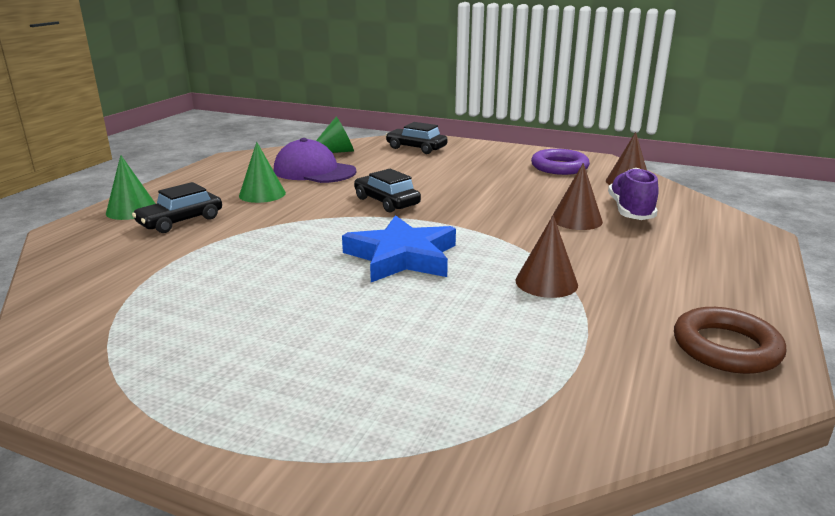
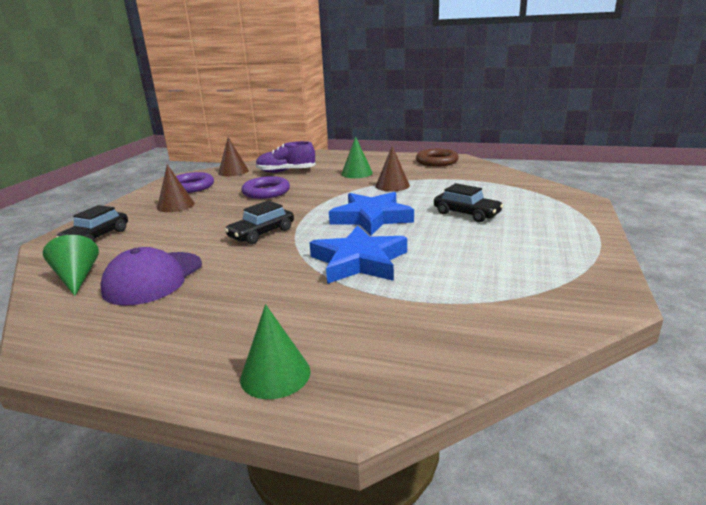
camera: 95 degrees left, 0 degrees up
black car [132,182,222,233] -> black car moved to [434,183,503,222]
green cone [239,142,286,203] -> green cone moved to [341,136,373,178]
brown cone [552,163,603,230] -> brown cone moved to [157,165,195,212]
none -> purple ring [241,176,290,199]
none -> blue star [309,225,407,284]

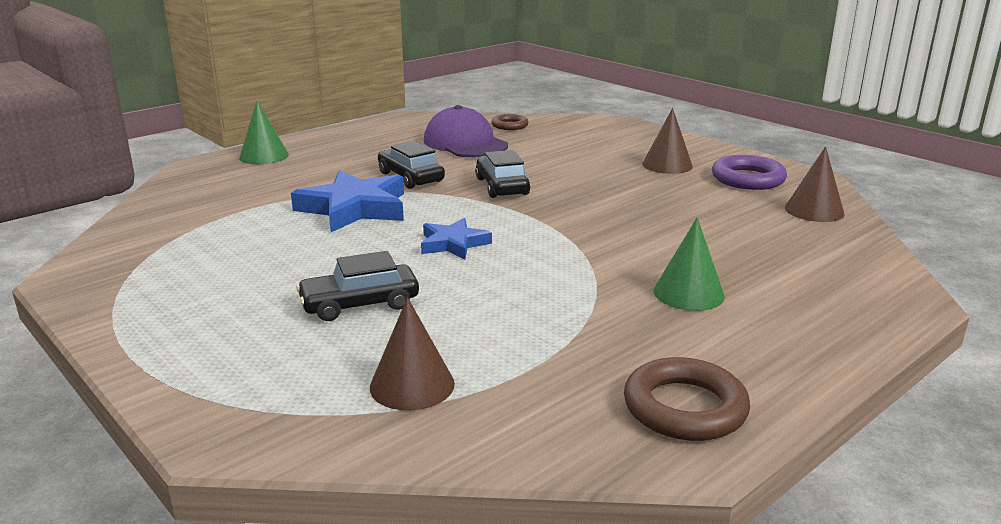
camera: 120 degrees right, 0 degrees up
green cone [43,235,99,296] -> brown ring [491,114,529,130]
black car [56,205,128,242] -> black car moved to [378,141,445,189]
purple ring [241,176,290,199] -> none
purple shoe [256,141,315,173] -> none
blue star [329,192,414,236] -> blue star [421,218,492,259], size x0.57
brown cone [376,146,410,191] -> brown cone moved to [370,297,455,411]

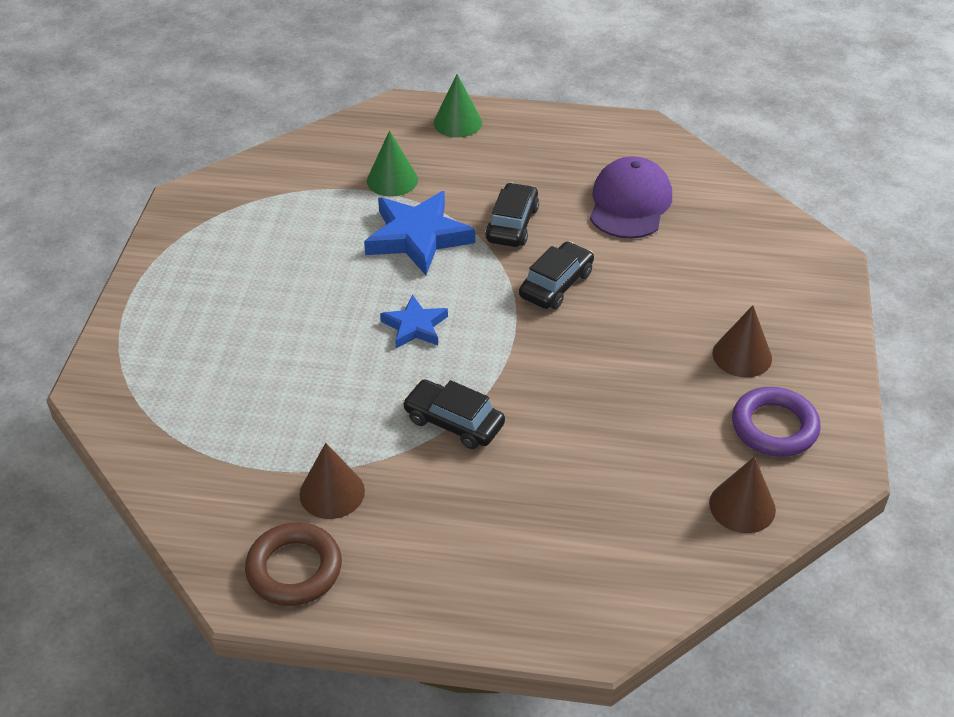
camera: 50 degrees right, 20 degrees up
black car [296,251,419,321] -> black car moved to [403,379,505,449]
brown cone [370,297,455,411] -> brown cone moved to [299,443,365,519]
brown ring [491,114,529,130] -> none
green cone [653,217,725,311] -> green cone moved to [367,130,418,197]

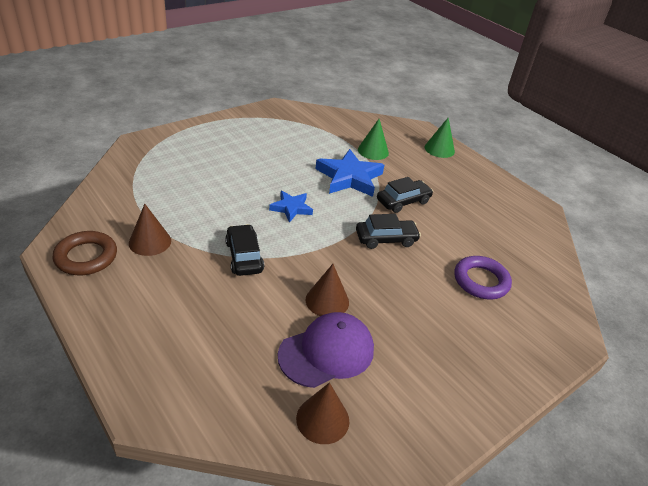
camera: 40 degrees right, 5 degrees down
purple cap [590,156,672,239] -> purple cap moved to [278,312,374,388]
brown cone [713,305,772,377] -> brown cone moved to [306,264,349,316]
purple ring [732,387,821,457] -> purple ring moved to [454,256,512,299]

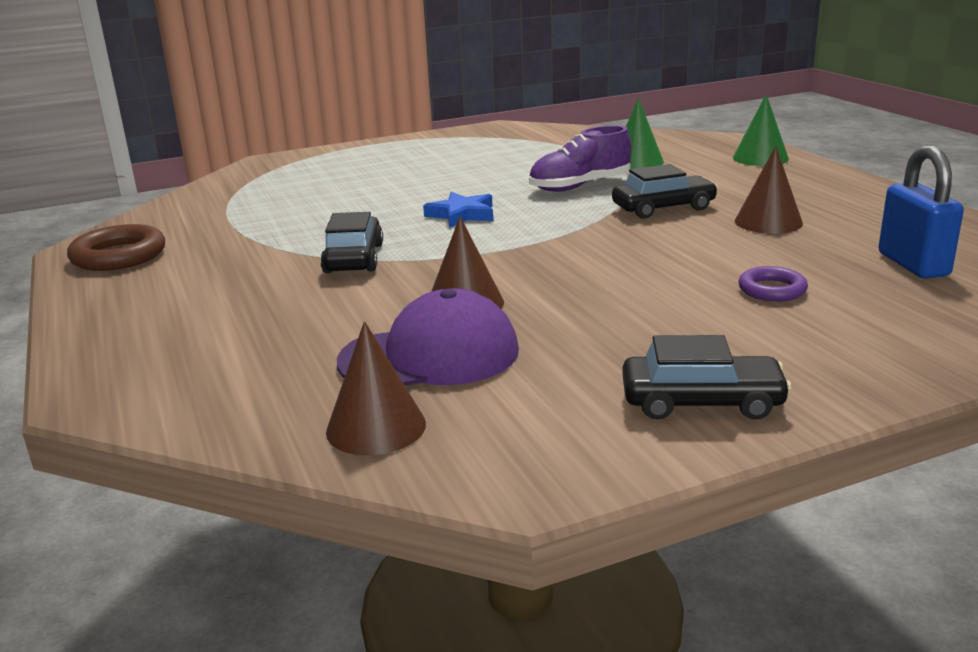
camera: 20 degrees right, 15 degrees down
brown cone [129,204,171,256] -> brown cone moved to [735,146,803,234]
blue star [315,149,384,197] -> purple shoe [529,125,632,192]
black car [356,214,421,249] -> black car moved to [622,335,792,420]
purple ring [454,256,512,299] -> purple ring [738,266,808,302], size x0.61
none -> blue padlock [878,145,964,279]

